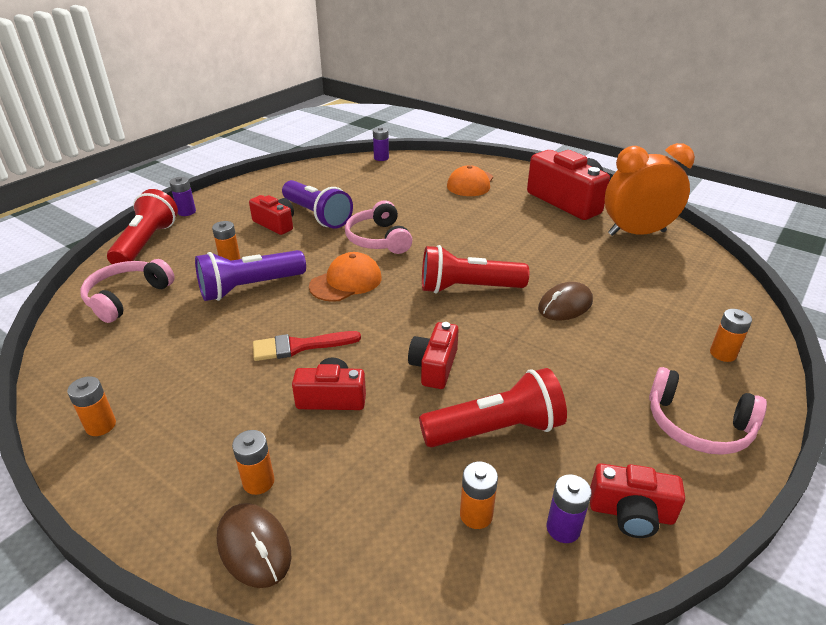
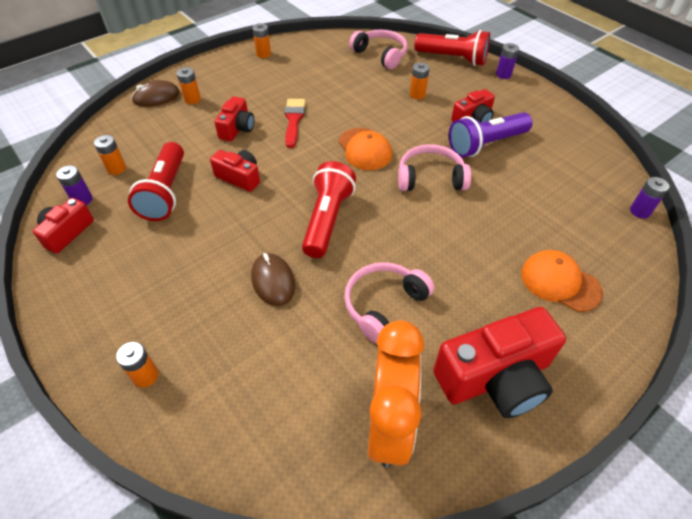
camera: 105 degrees right, 15 degrees up
purple flashlight [195,250,306,301] -> none
pink headphones [649,367,767,455] -> pink headphones moved to [344,262,434,344]

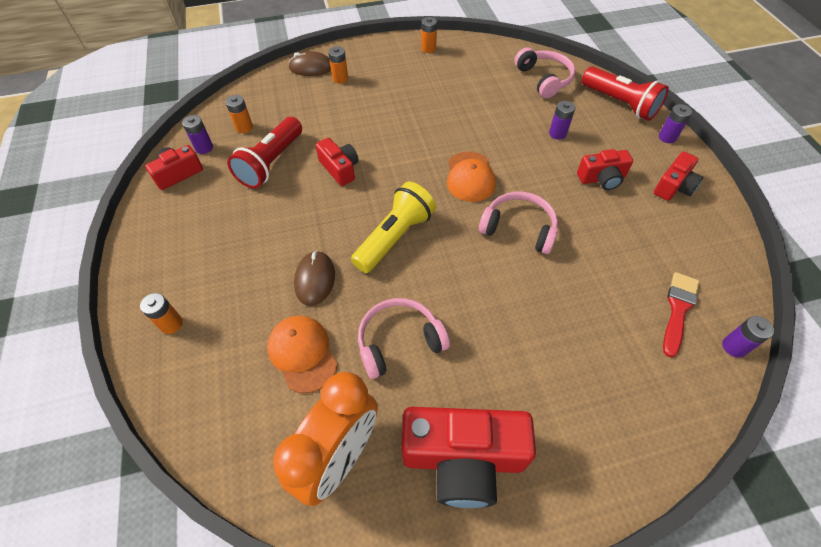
camera: 25 degrees right, 5 degrees up
red camera [214,96,254,141] -> red camera moved to [654,152,703,201]
red brush [285,99,306,148] -> red brush moved to [663,272,699,358]
red flashlight [302,161,356,258] -> yellow flashlight [351,182,436,273]
orange battery [410,62,430,99] -> purple battery [549,101,575,140]
purple flashlight [449,112,533,158] -> none
orange cap [521,250,603,312] -> orange cap moved to [267,316,338,393]

